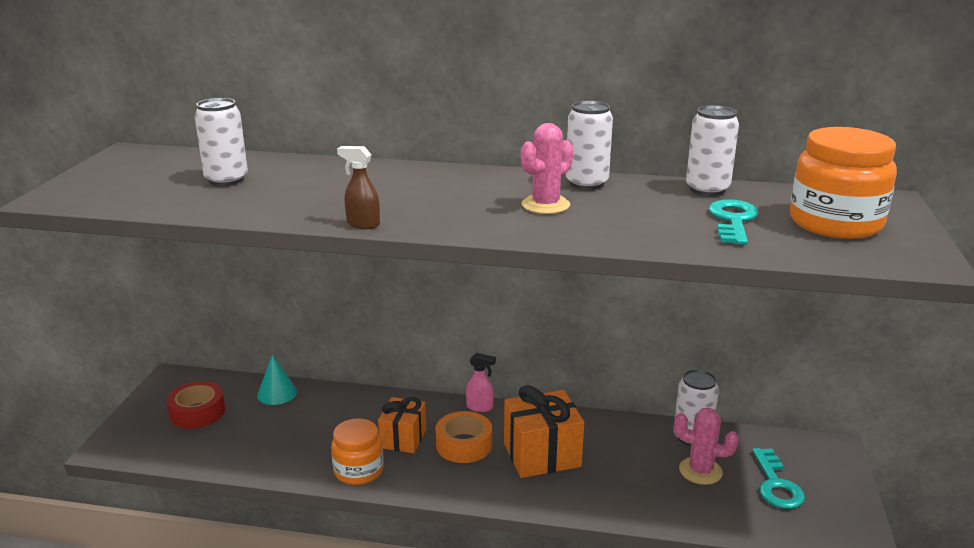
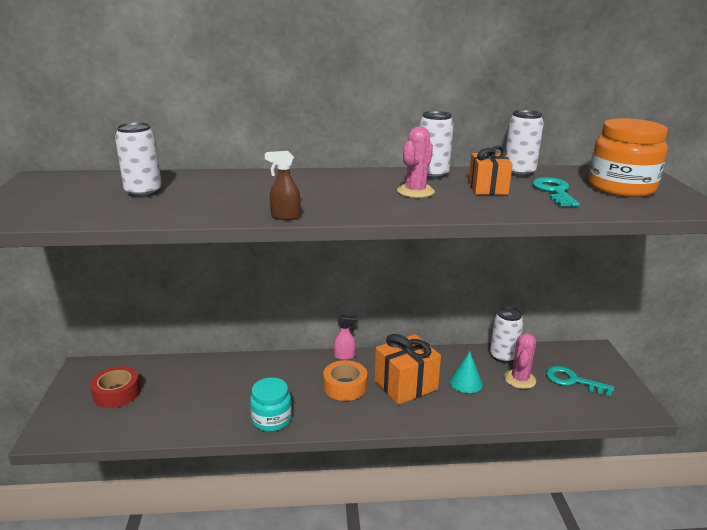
camera: 15 degrees left, 0 degrees up
turquoise cone [257,355,297,405] -> turquoise cone moved to [450,351,483,393]
orange jar [331,418,384,485] -> turquoise jar [250,377,292,432]
orange gift [378,397,426,453] -> orange gift moved to [469,145,513,195]
pink cactus [674,408,739,485] -> pink cactus turned 75 degrees counterclockwise [504,333,536,389]
turquoise key [752,448,805,509] -> turquoise key turned 135 degrees clockwise [546,366,614,396]

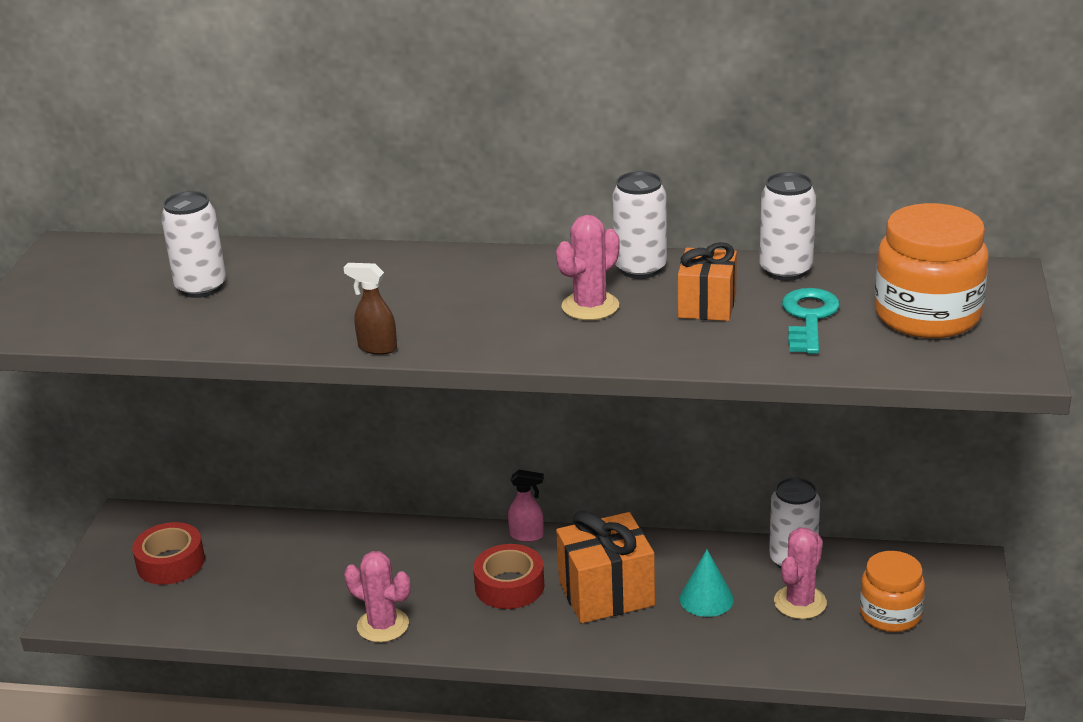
camera: 15 degrees right, 5 degrees up
turquoise jar [250,377,292,432] -> pink cactus [344,551,411,642]
orange tape [323,360,367,401] -> red tape [473,544,544,609]
turquoise key [546,366,614,396] -> orange jar [860,551,925,632]

